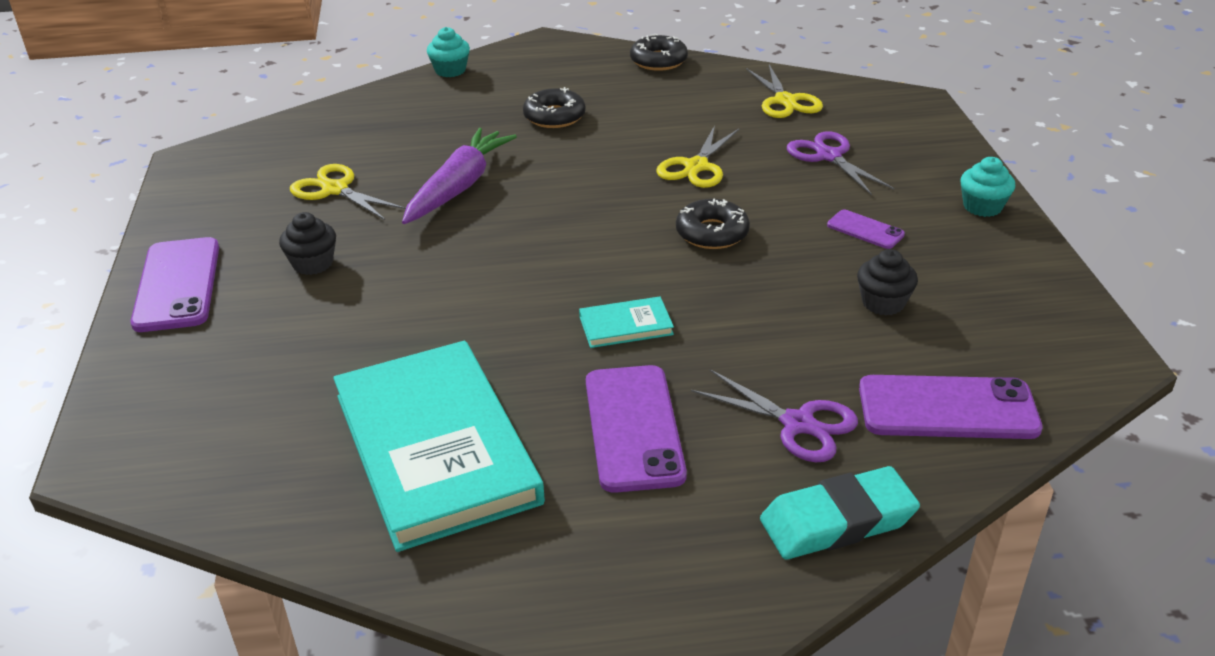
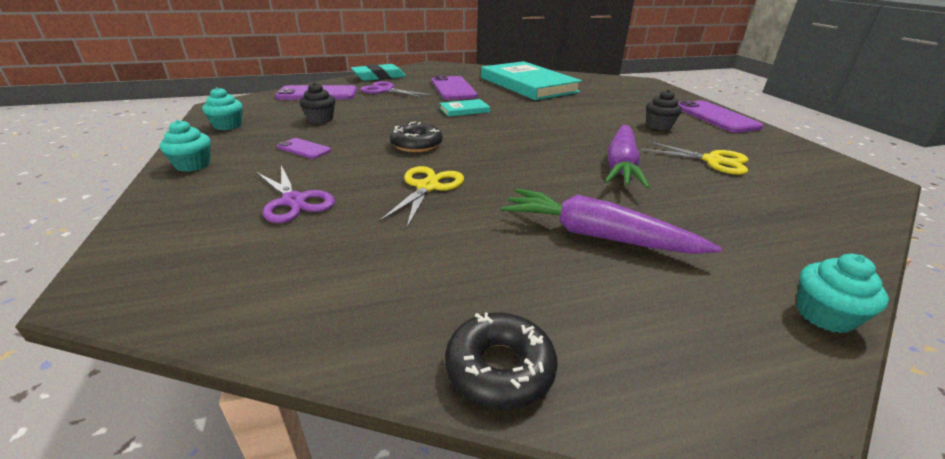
camera: 170 degrees right, 5 degrees down
black donut [523,87,586,128] -> purple carrot [501,189,722,254]
yellow scissors [746,65,823,118] -> none
none -> turquoise cupcake [202,87,243,130]

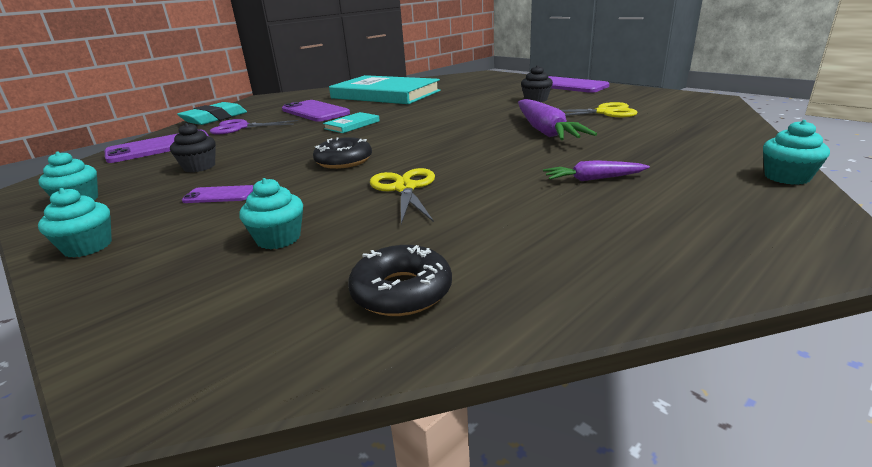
camera: 25 degrees left, 5 degrees down
purple scissors [256,165,335,223] -> turquoise cupcake [239,178,303,249]
black donut [445,313,558,410] -> black donut moved to [348,245,452,316]
purple carrot [501,189,722,254] -> purple carrot [543,160,650,181], size x0.54

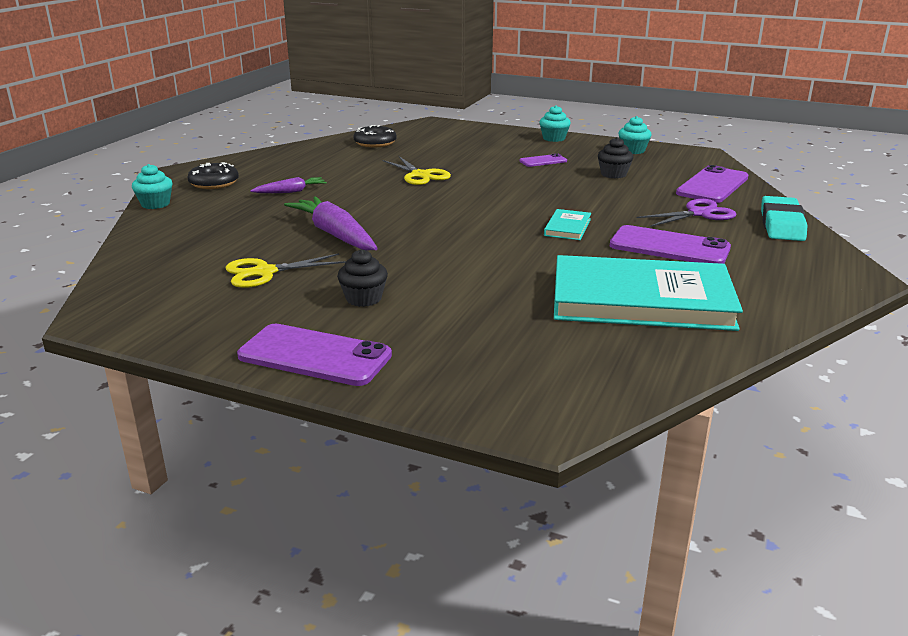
camera: 155 degrees right, 0 degrees up
turquoise cupcake [239,178,303,249] -> none
black donut [313,137,372,169] -> black donut moved to [187,162,239,189]

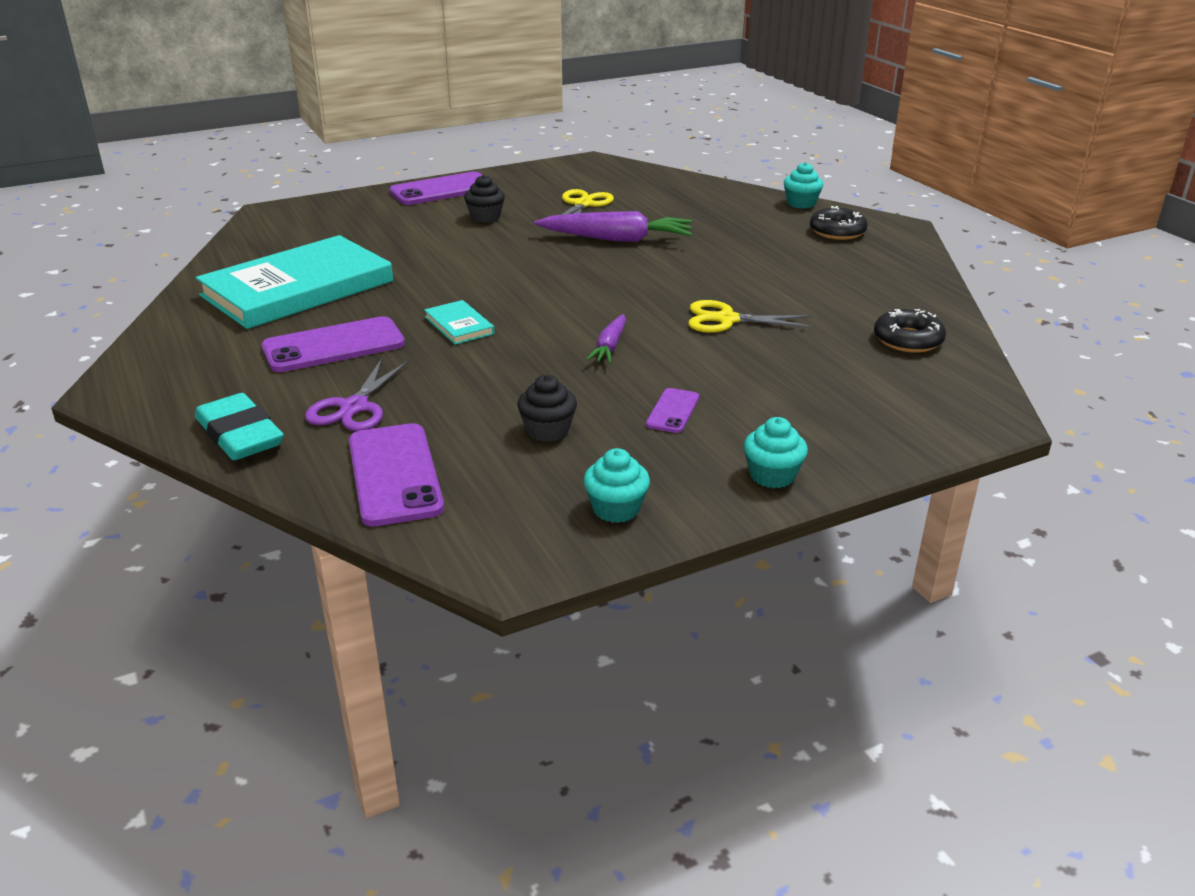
camera: 130 degrees right, 5 degrees up
purple carrot [250,177,327,193] -> purple carrot moved to [586,314,626,363]

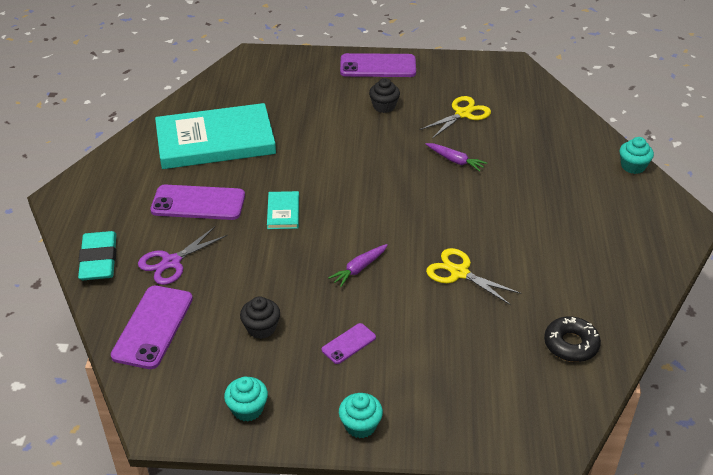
camera: 30 degrees right, 10 degrees up
purple carrot [534,211,692,242] -> purple carrot [426,143,487,172], size x0.54
black donut [810,206,868,240] -> none

